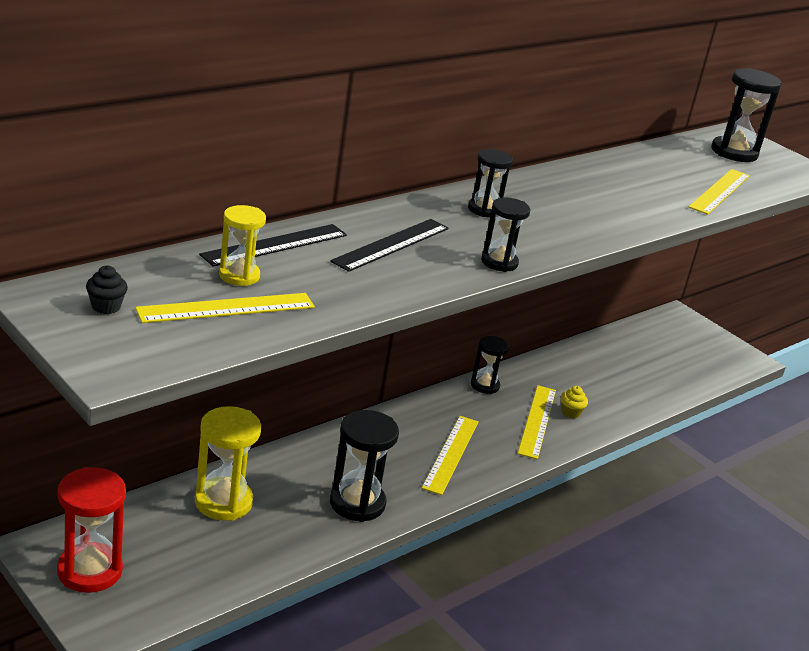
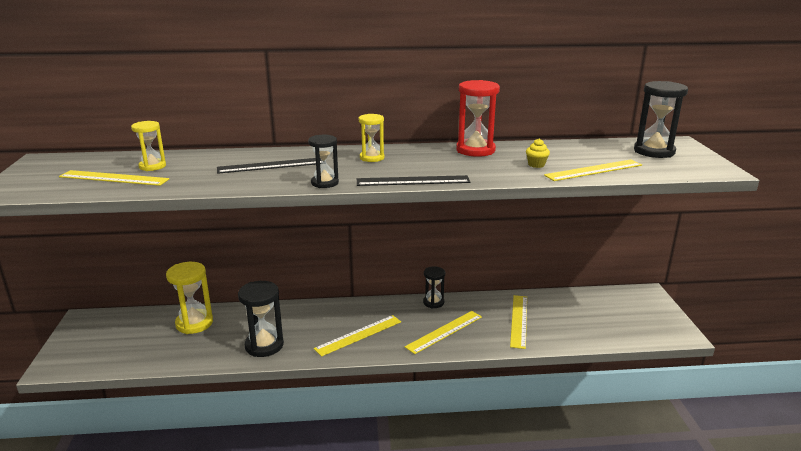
camera: 40 degrees right, 5 degrees down
red hourglass [57,467,126,593] -> red hourglass moved to [456,80,500,157]
black cupcake [86,265,128,314] -> none
black ruler [199,224,347,266] -> black ruler moved to [357,175,470,186]
black hourglass [468,149,513,217] -> yellow hourglass [359,114,384,162]
yellow cupcake [561,386,588,418] -> yellow cupcake moved to [526,139,550,168]
none -> yellow ruler [510,295,527,349]

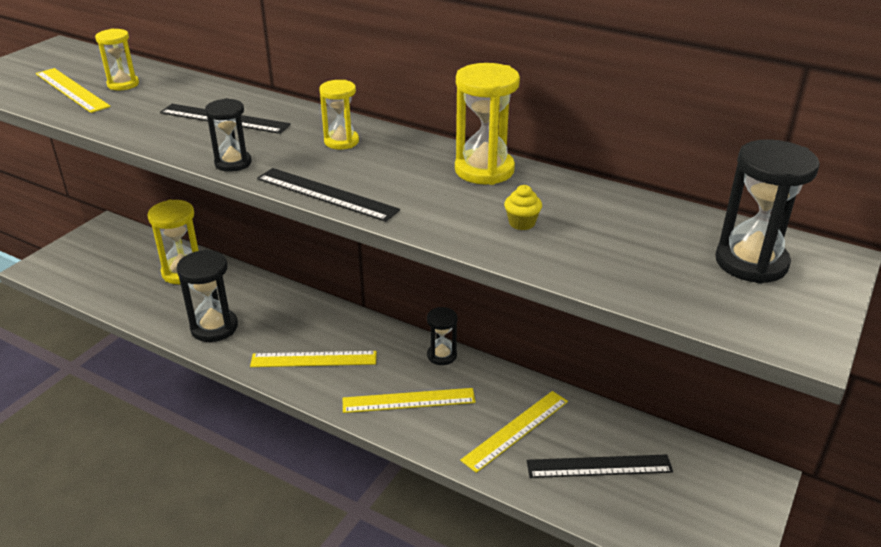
camera: 35 degrees right, 10 degrees up
red hourglass [456,80,500,157] -> yellow hourglass [455,63,520,185]
yellow ruler [544,159,642,181] -> none
none -> black ruler [527,454,673,478]

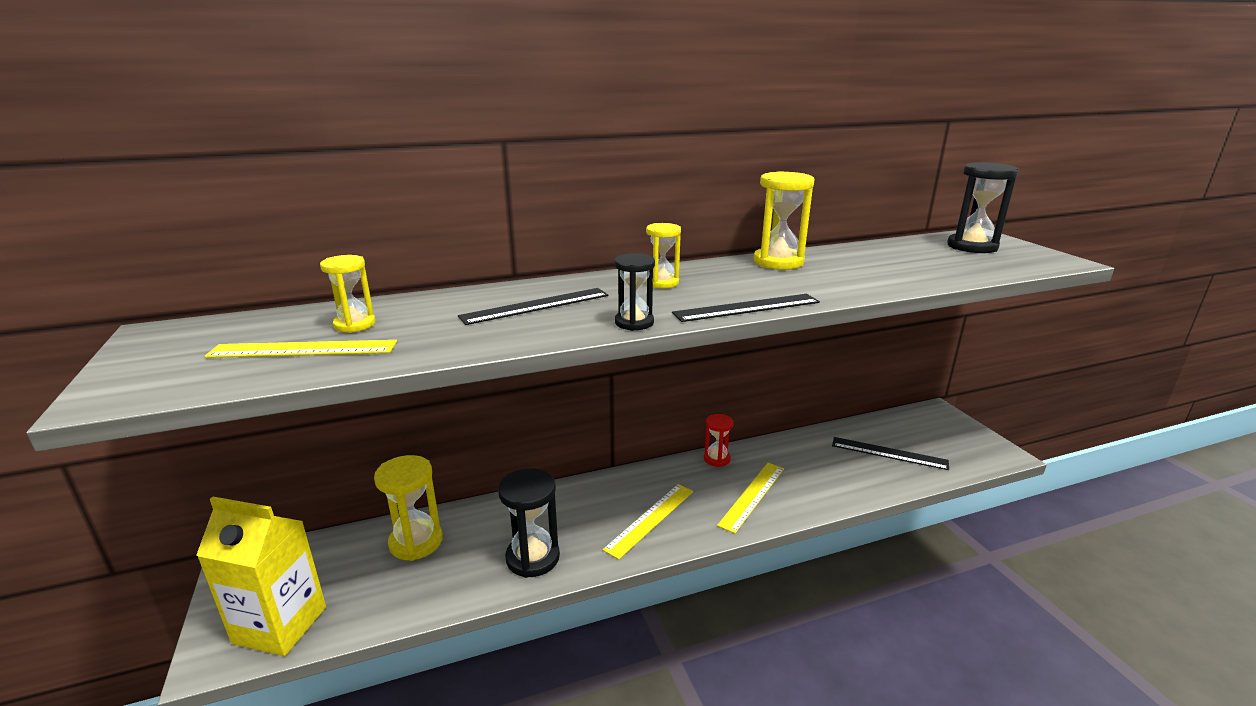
camera: 50 degrees left, 10 degrees down
black hourglass [427,307,458,365] -> red hourglass [704,414,734,467]
yellow ruler [460,391,568,473] -> none
yellow cupcake [504,185,542,230] -> none
black ruler [527,454,673,478] -> black ruler turned 75 degrees clockwise [832,437,949,470]
none -> yellow carton [196,497,326,656]

